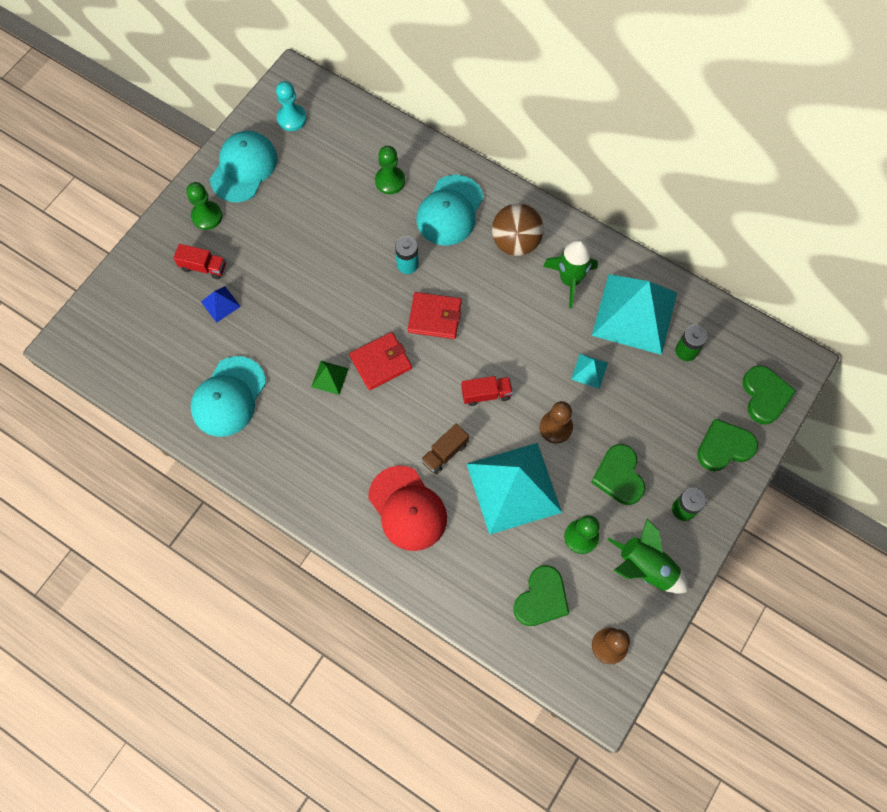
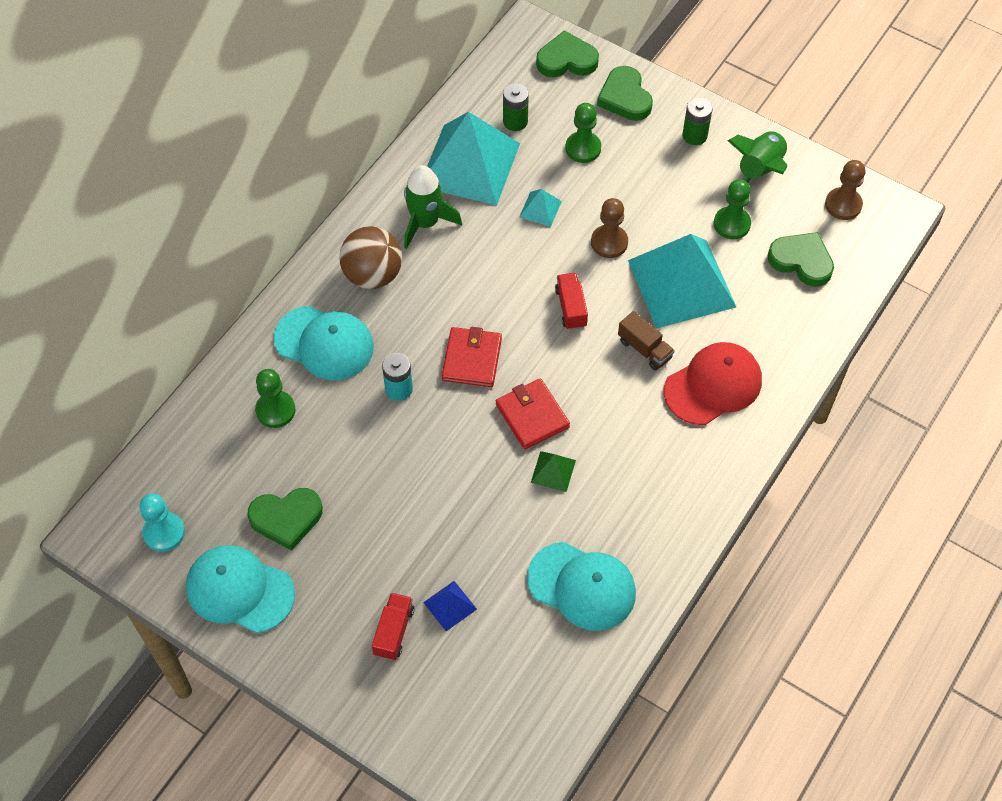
camera: 90 degrees left, 10 degrees down
green pawn [186,182,222,230] -> green pawn moved to [565,103,601,163]
green heart [591,444,645,505] -> green heart moved to [247,488,323,551]

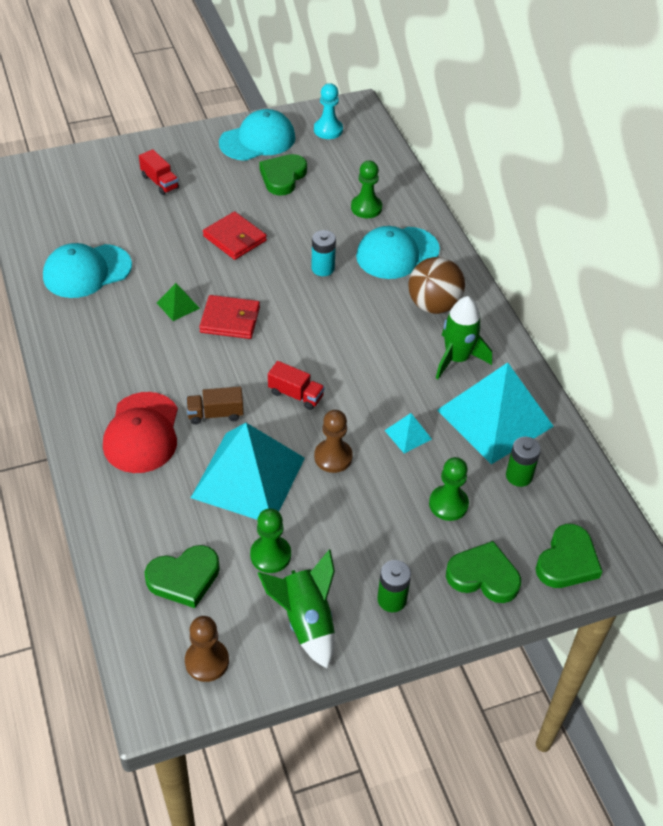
camera: 125 degrees right, 10 degrees down
blue pyramid [423,581,477,631] -> none
red wallet [442,327,502,387] -> red wallet moved to [203,211,267,260]

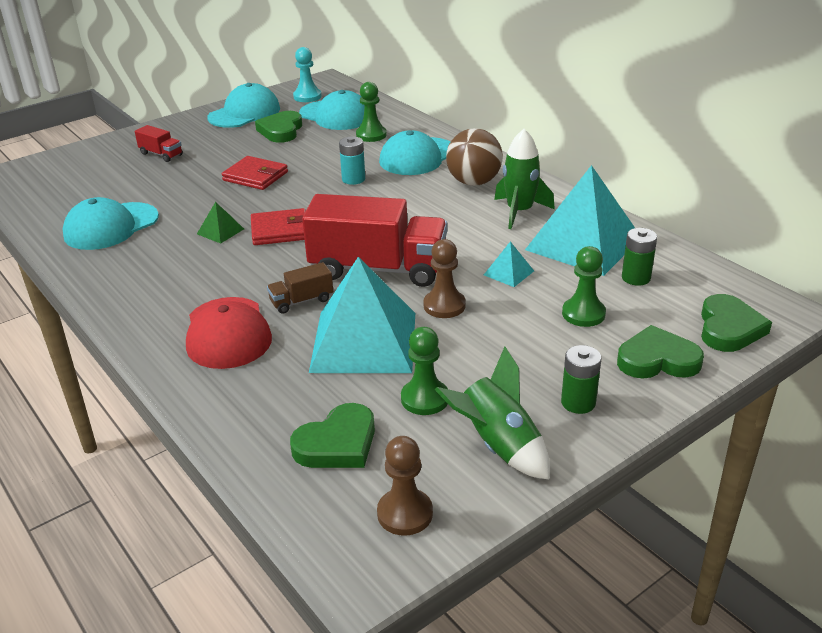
camera: 15 degrees left, 15 degrees down
red truck [268,361,325,410] -> red truck [302,194,447,287], size x2.28
none -> turquoise cap [299,90,365,130]

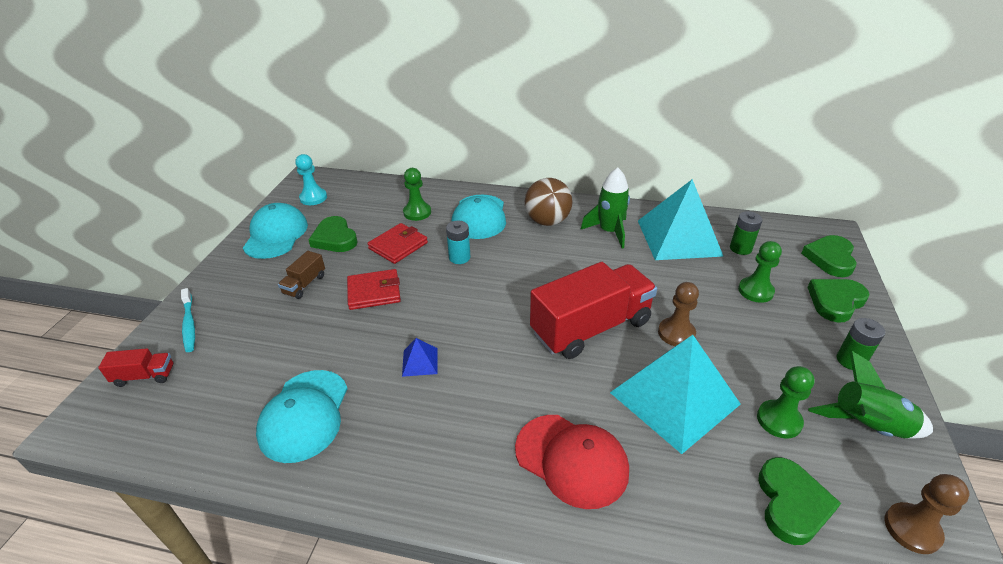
camera: 40 degrees left, 5 degrees up
red truck [135,125,183,162] -> red truck moved to [98,348,174,387]
green pyramid [197,202,244,244] -> blue pyramid [402,338,438,377]
red wallet [251,208,306,245] -> red wallet moved to [367,223,428,264]
brown truck [267,262,333,314] -> brown truck moved to [278,251,325,299]
turquoise cap [299,90,365,130] -> none
turquoise pyramid [484,241,534,287] -> none
green heart [701,294,772,352] -> green heart turned 135 degrees counterclockwise [801,235,857,277]
none -> turquoise toothbrush [181,288,195,352]

